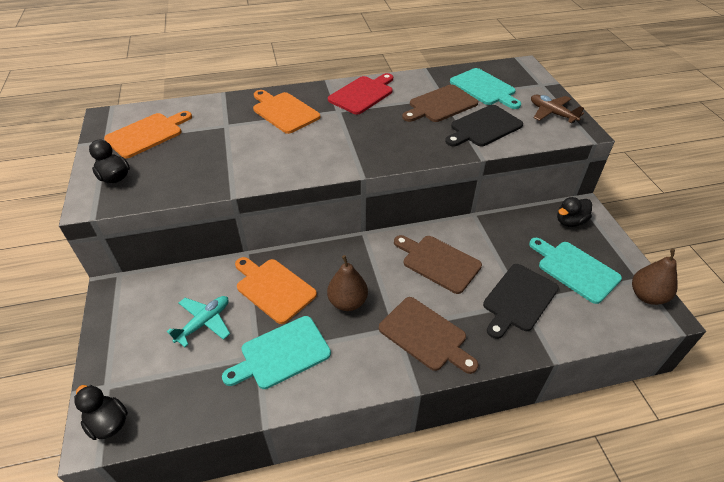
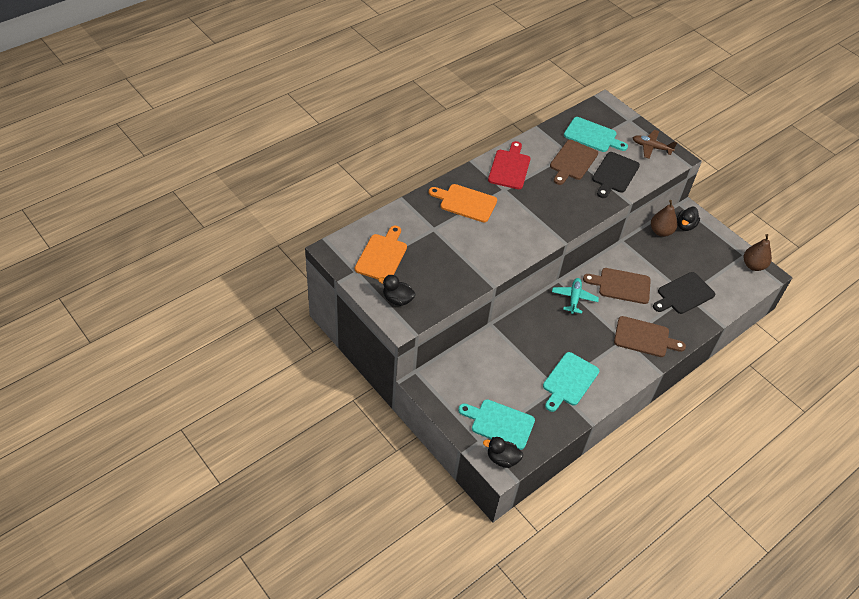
camera: 30 degrees left, 5 degrees up
turquoise plane [167,296,230,347] -> turquoise plane moved to [552,278,599,314]
orange cutting board [235,257,317,324] -> none
brown pear [327,255,368,311] -> brown pear moved to [651,200,677,237]
black cutting board [483,264,559,339] -> black cutting board turned 45 degrees clockwise [653,272,715,314]
turquoise cutting board [529,238,622,304] -> turquoise cutting board moved to [458,399,535,450]

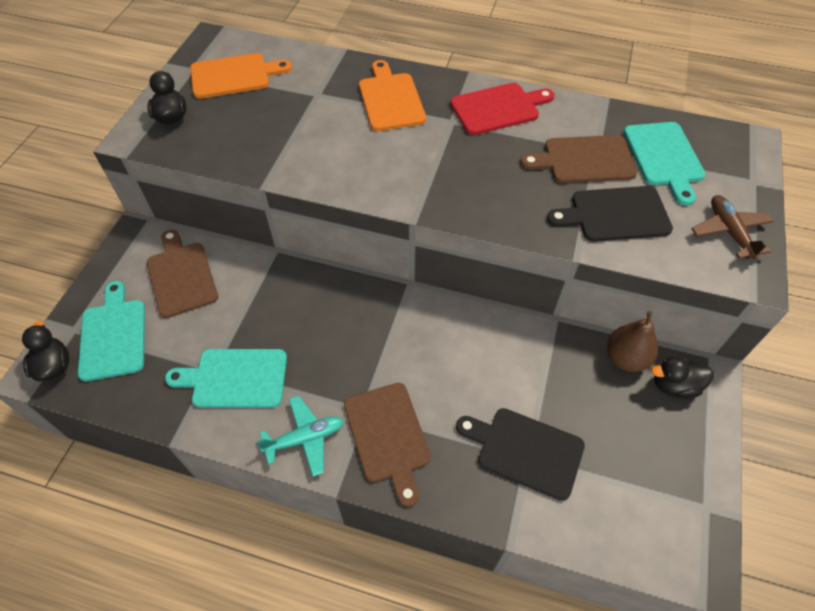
camera: 60 degrees right, 5 degrees up
turquoise plane [552,278,599,314] -> turquoise plane moved to [256,396,344,476]
brown cutting board [583,268,651,304] -> brown cutting board moved to [147,230,218,318]
brown pear [744,234,772,271] -> none

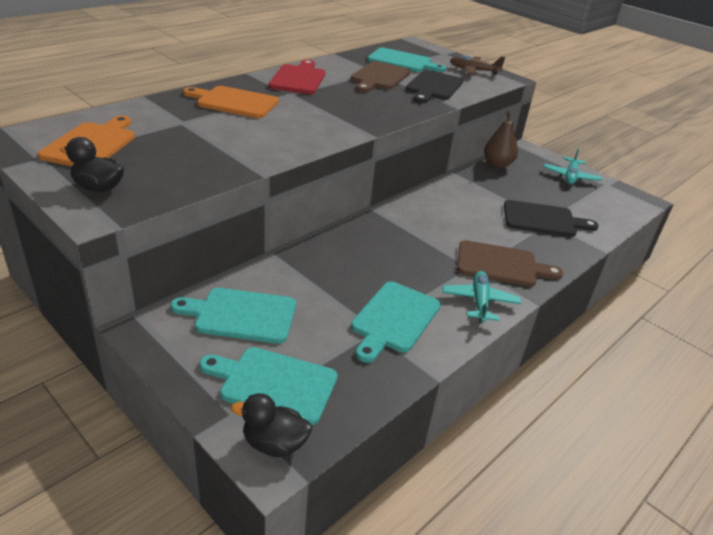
camera: 65 degrees left, 20 degrees down
brown cutting board [147,230,218,318] -> turquoise cutting board [170,288,296,344]
black cutting board [456,408,585,501] -> black cutting board turned 135 degrees counterclockwise [504,200,599,237]
black duck [651,356,714,398] -> none
none -> turquoise plane [544,148,602,185]

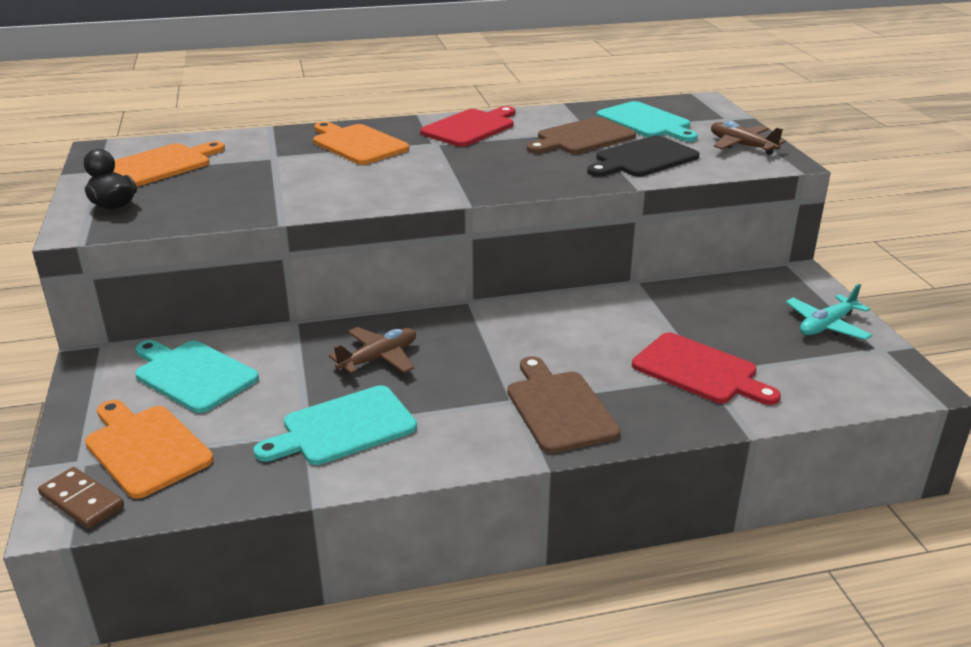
camera: 35 degrees right, 5 degrees down
turquoise cutting board [199,347,337,425] -> orange cutting board [85,400,214,499]
black duck [231,393,312,457] -> brown domino [38,467,124,529]
turquoise plane [442,271,521,323] -> none
brown cutting board [457,240,563,286] -> brown cutting board turned 150 degrees counterclockwise [507,356,620,453]
brown pear [484,111,518,168] -> none
black cutting board [504,200,599,237] -> red cutting board [632,332,781,405]
none -> brown plane [329,327,416,374]

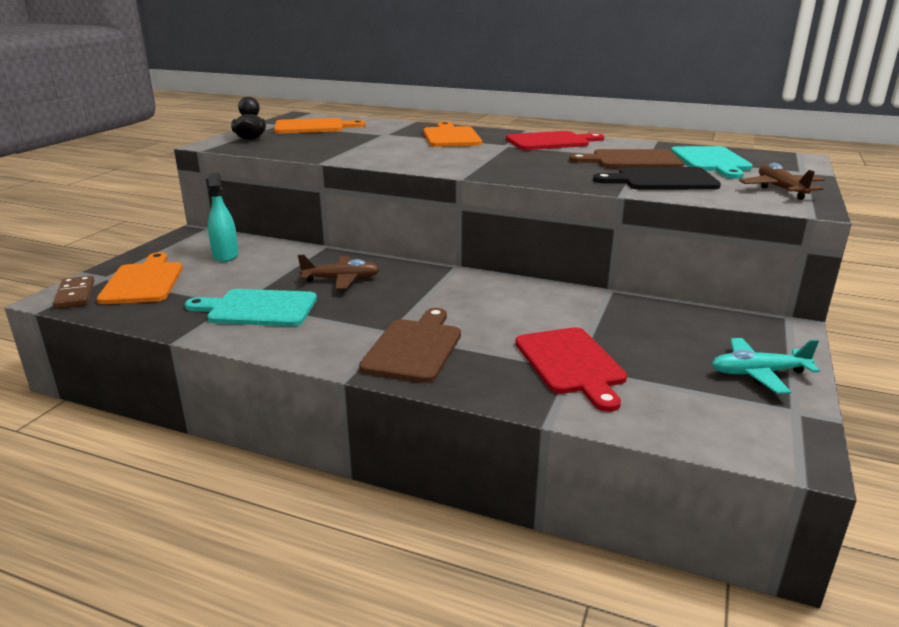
camera: 35 degrees right, 5 degrees down
turquoise cutting board [135,340,259,413] -> turquoise spray bottle [208,173,238,262]

